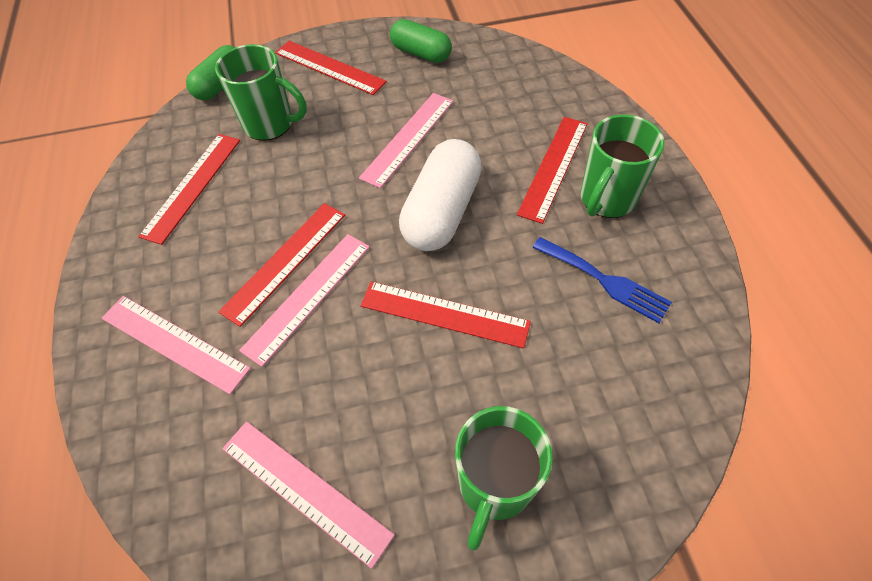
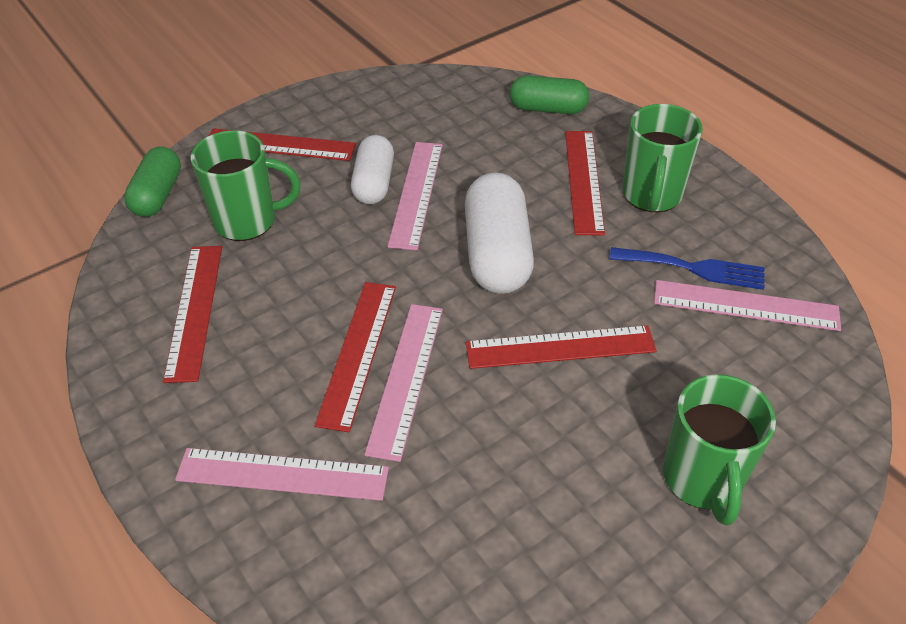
camera: 25 degrees left, 10 degrees down
pink ruler [222,421,395,569] -> pink ruler moved to [654,280,841,331]
green capsule [390,19,452,63] -> green capsule moved to [510,75,589,114]
none -> white capsule [351,135,394,204]

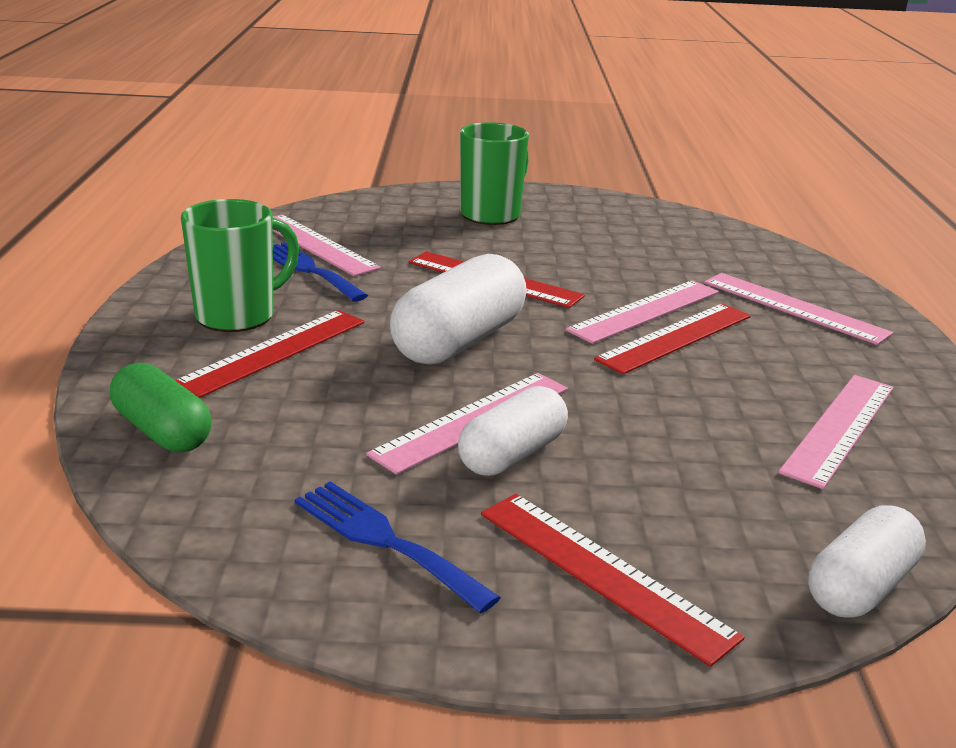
camera: 145 degrees left, 20 degrees down
green capsule [124,146,181,217] -> white capsule [808,505,926,618]
red ruler [163,246,222,383] -> pink ruler [778,375,894,489]
green mug [191,130,301,241] -> none
none -> blue fork [295,481,501,613]

